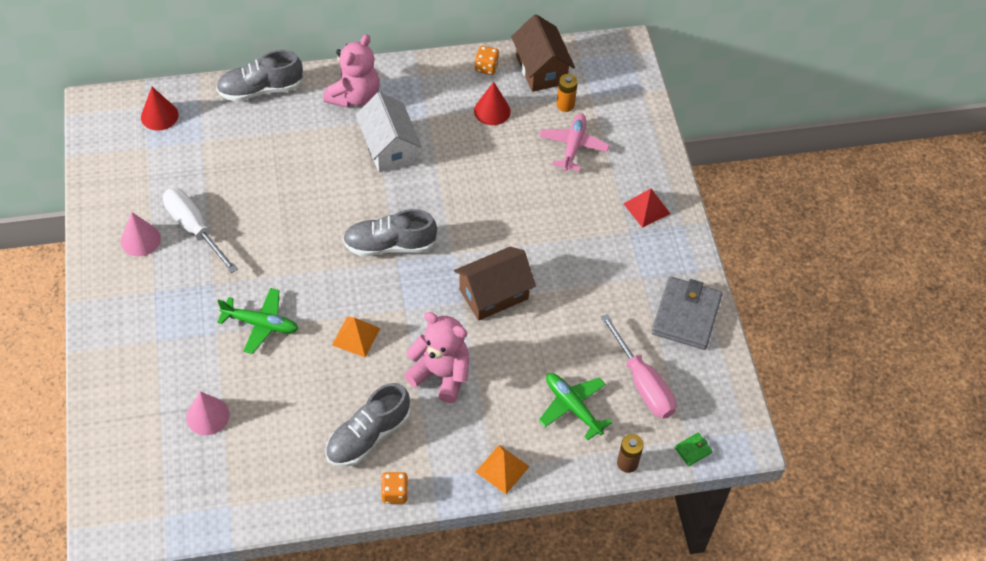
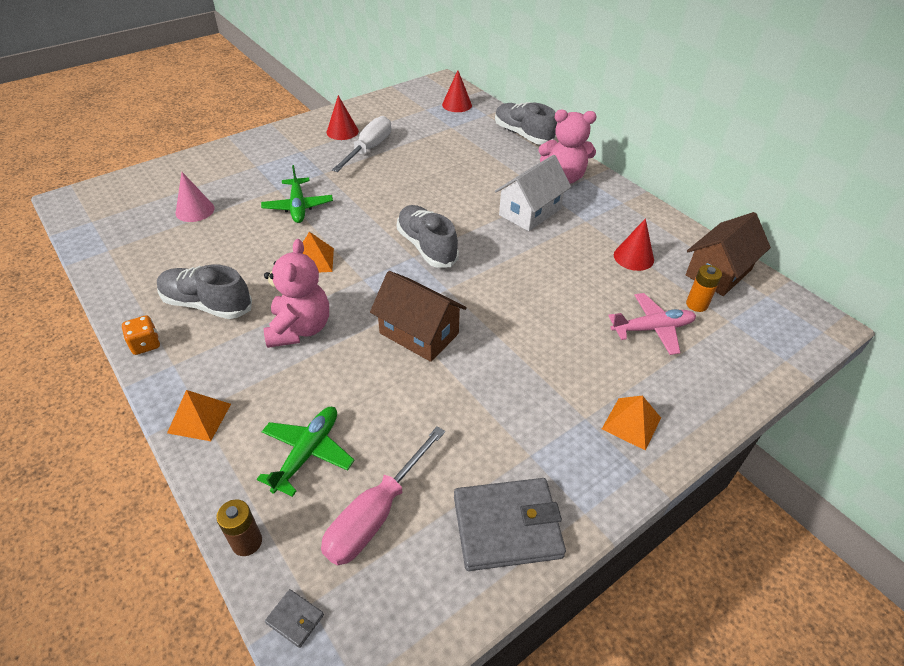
camera: 65 degrees right, 10 degrees down
pink cone [121,212,161,256] -> red cone [327,95,359,140]
orange dice [475,46,499,75] -> none
red pyramid [623,188,670,228] -> orange pyramid [602,395,661,451]
green wallet [674,433,712,466] -> grey wallet [265,589,324,648]

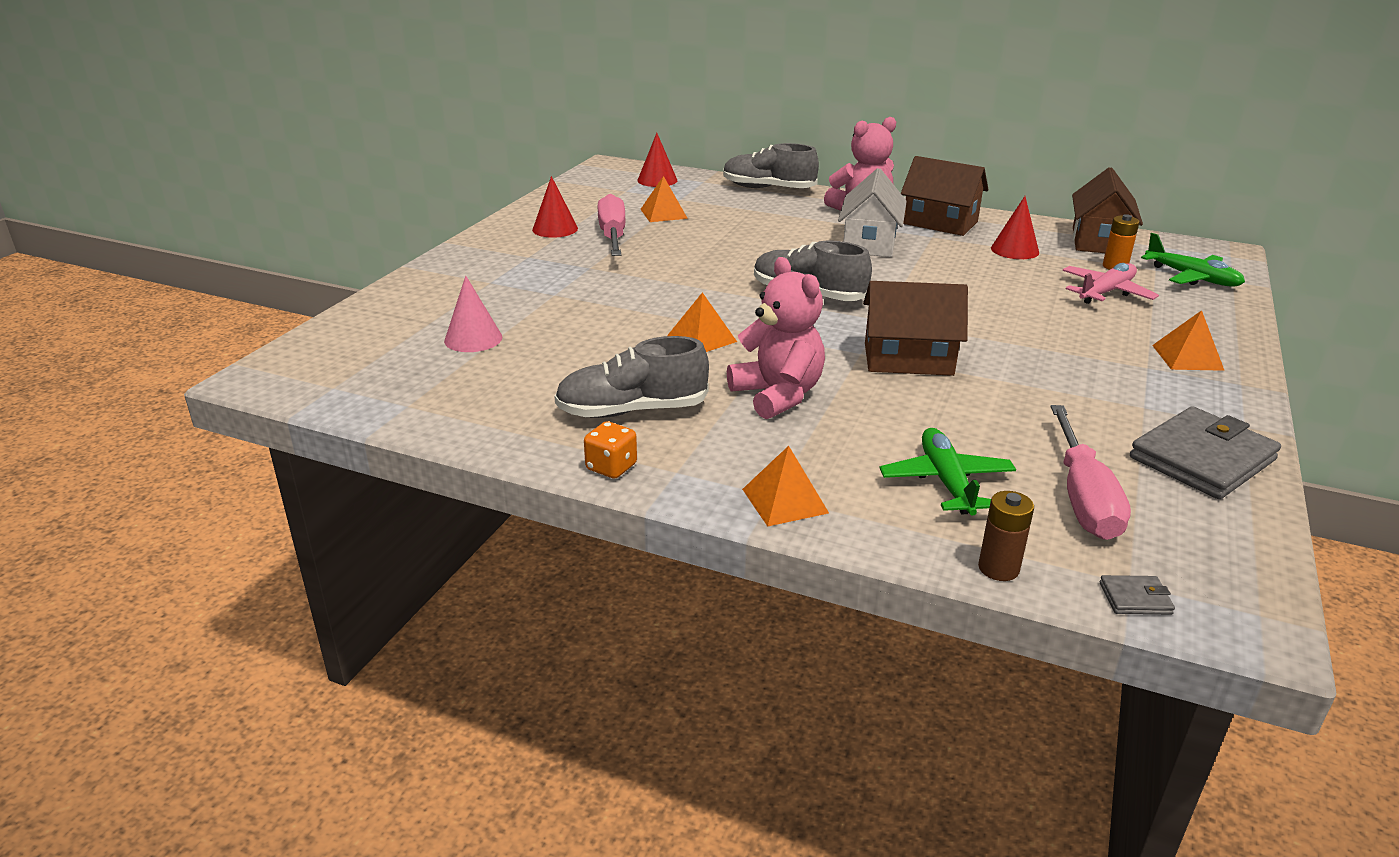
camera: 30 degrees left, 15 degrees down
green plane [261,165,333,223] -> green plane moved to [1141,233,1245,287]
white screwdriver [332,116,391,172] -> pink screwdriver [597,194,626,256]
none -> orange pyramid [641,176,688,222]
none -> brown house [901,156,988,236]

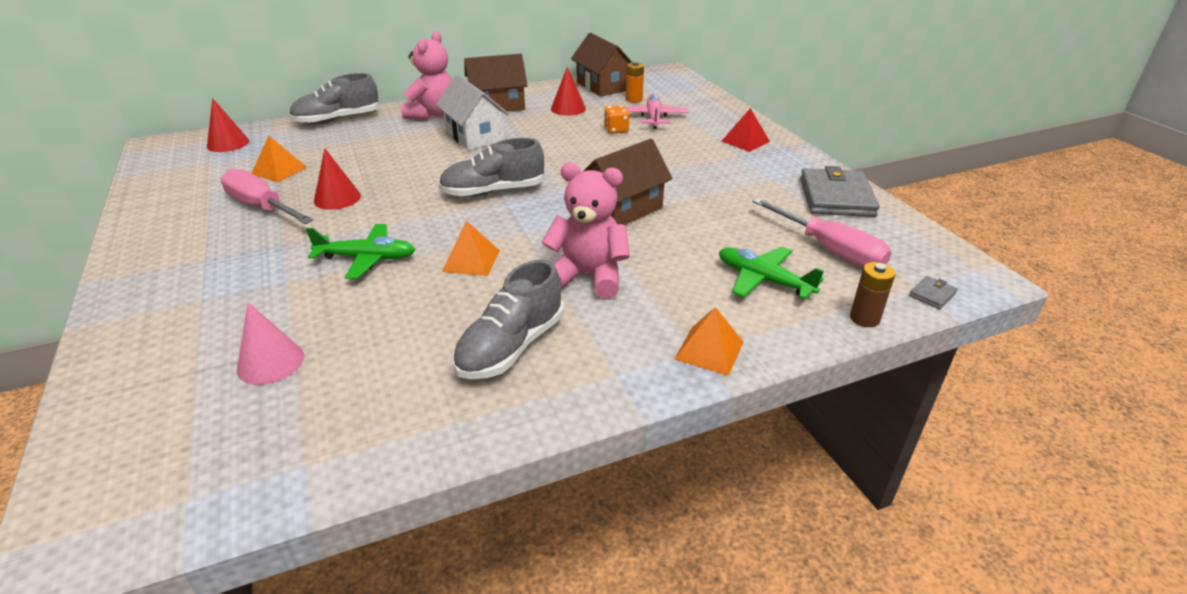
camera: 45 degrees left, 5 degrees up
red cone [532,176,578,238] -> red cone moved to [314,148,361,210]
orange dice [584,421,637,479] -> orange dice moved to [604,105,629,134]
green plane [1141,233,1245,287] -> green plane moved to [306,224,416,279]
orange pyramid [1152,310,1225,371] -> red pyramid [722,108,770,152]

